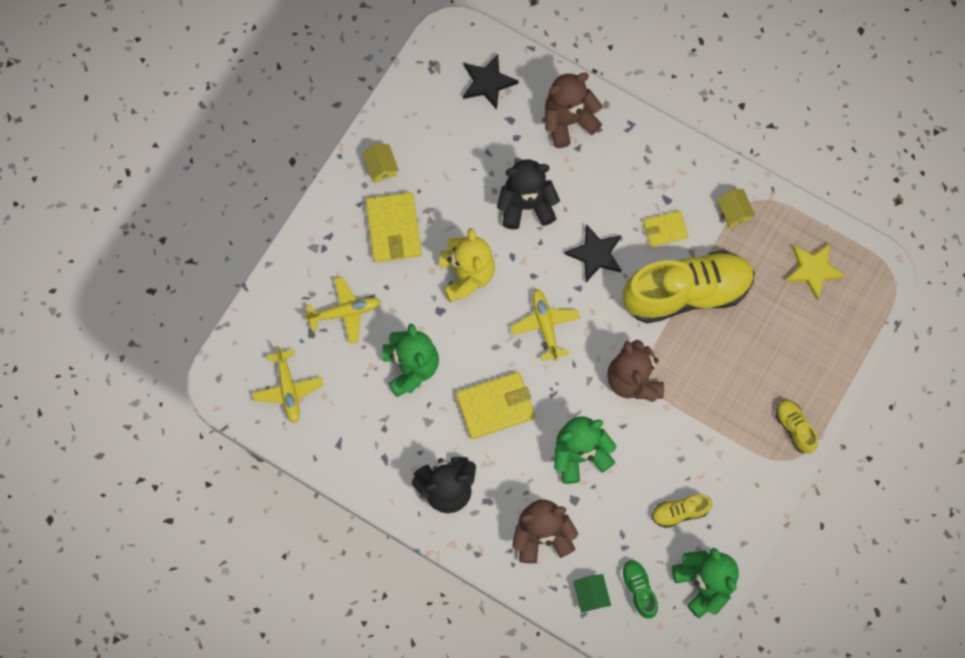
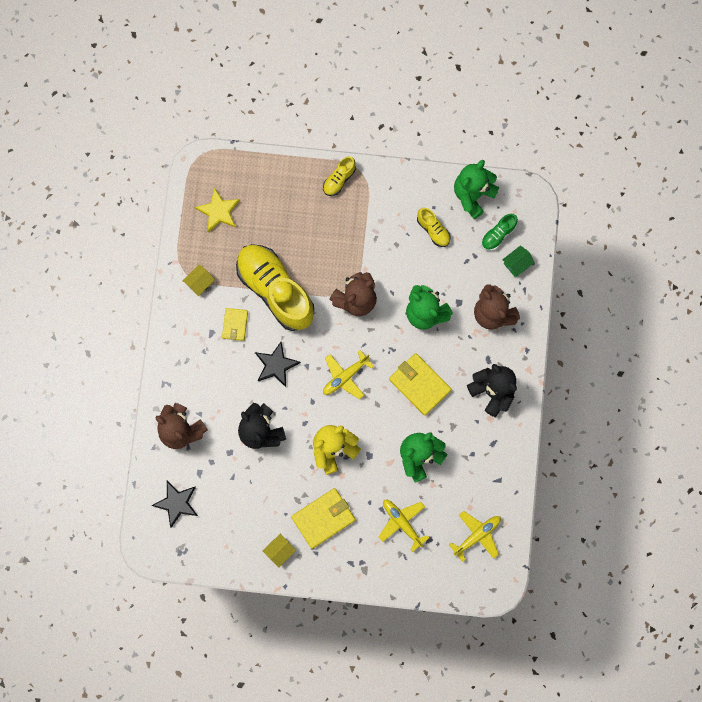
camera: 115 degrees left, 5 degrees up
yellow wallet [643,211,688,247] -> yellow wallet turned 45 degrees clockwise [222,308,248,341]

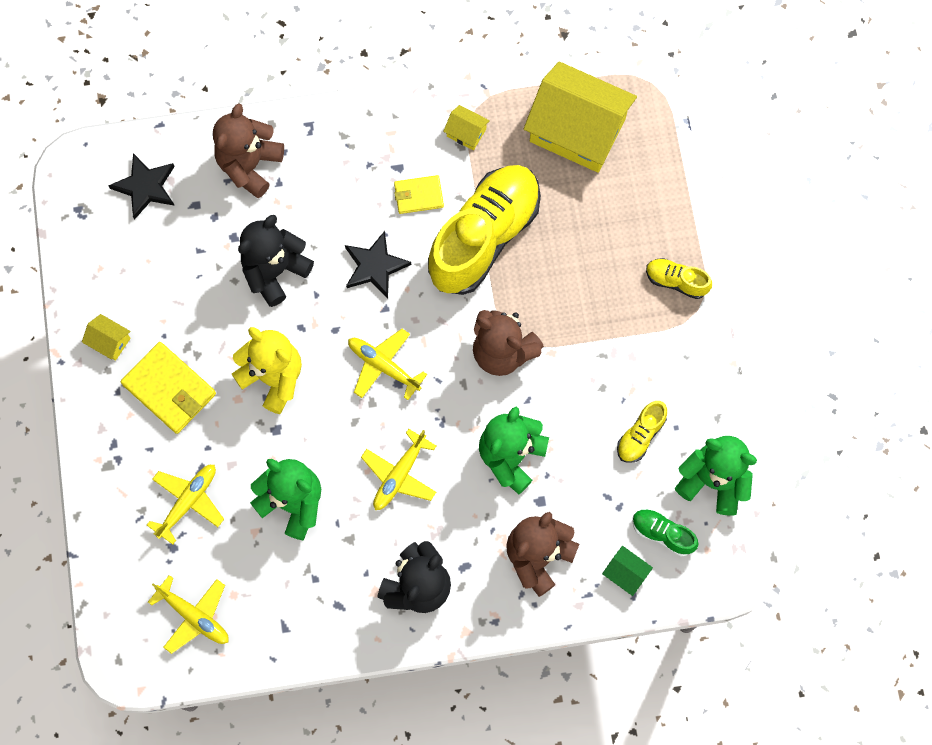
camera: 75 degrees right, 5 degrees down
yellow star [195,187,240,233] -> yellow house [524,61,637,173]
yellow wallet [389,353,452,416] -> yellow plane [361,429,436,510]

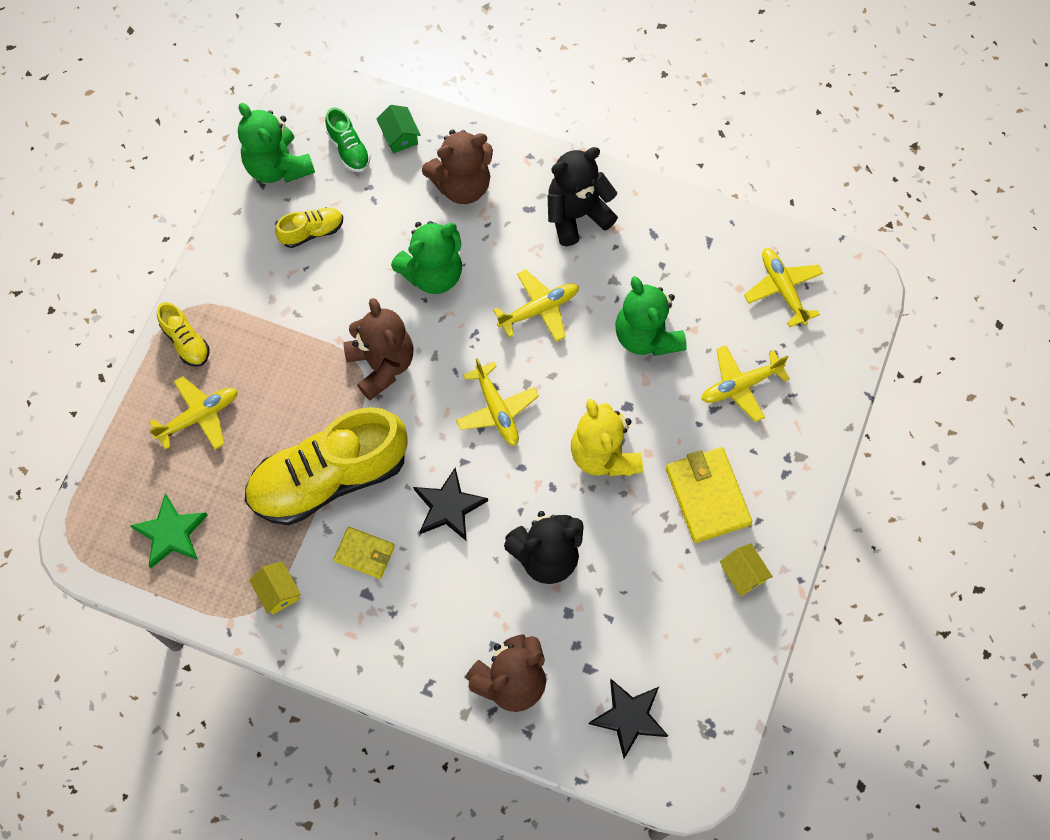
camera: 150 degrees left, 5 degrees down
yellow house [524,61,637,173] -> green star [130,493,208,568]
none -> yellow plane [149,377,238,450]

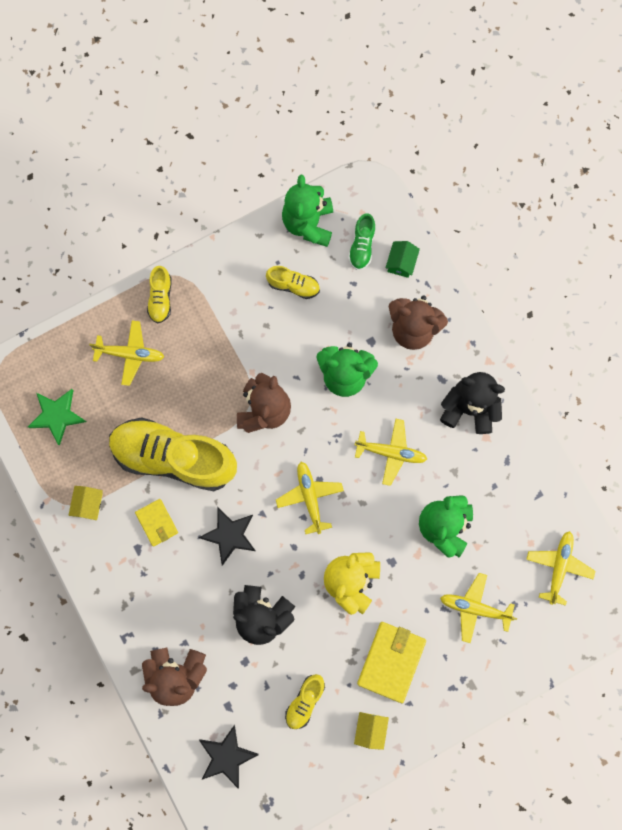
camera: 40 degrees right, 10 degrees up
yellow plane [456,358,539,446] -> yellow plane turned 150 degrees clockwise [276,462,344,534]
none -> yellow shoe [285,674,325,729]

